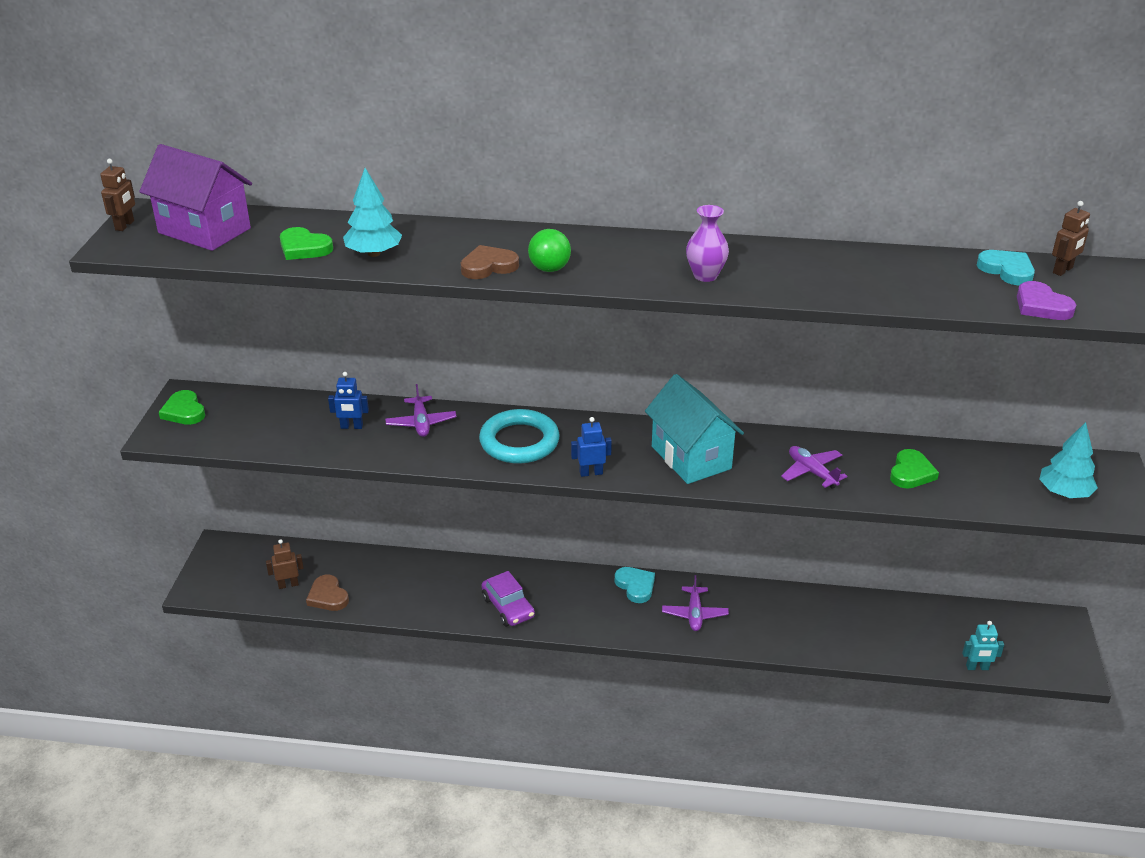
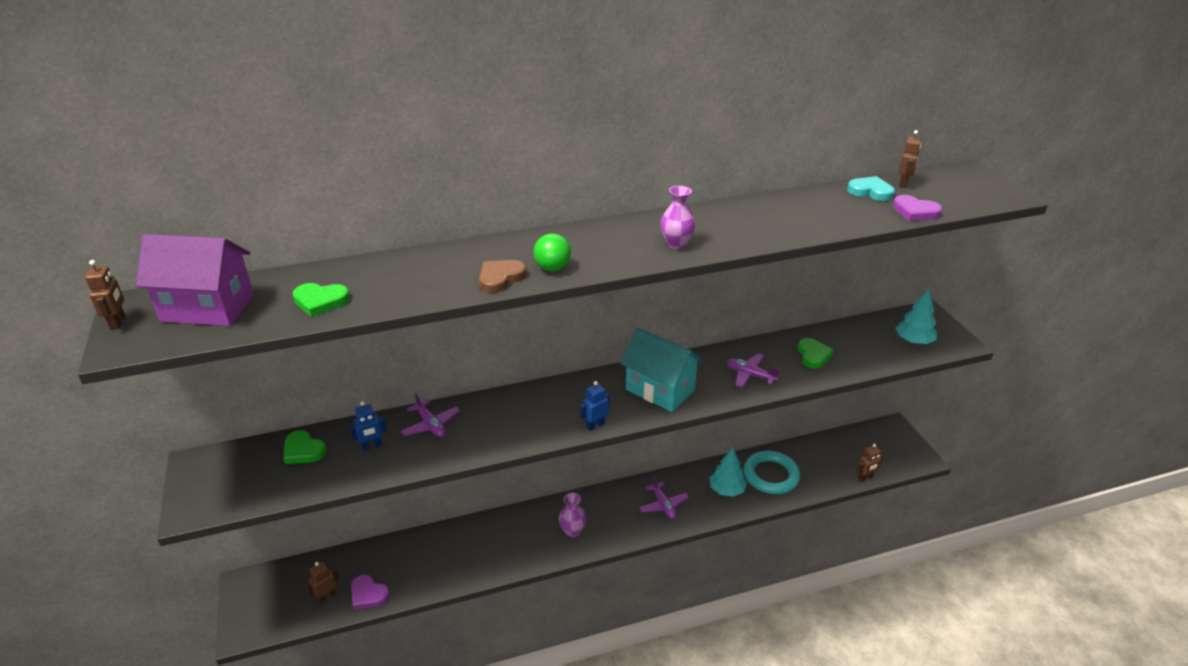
camera: 25 degrees left, 0 degrees up
green heart [159,390,205,425] -> green heart moved to [284,430,327,464]
brown heart [306,575,349,611] -> purple heart [351,575,390,610]
turquoise tree [343,168,402,257] -> turquoise tree moved to [709,447,747,497]
turquoise ring [479,409,560,464] -> turquoise ring moved to [744,451,800,494]
purple car [482,571,535,626] -> none
turquoise heart [615,567,655,603] -> none
turquoise robot [962,621,1004,670] -> brown robot [857,444,883,482]
none -> purple vase [559,492,587,537]

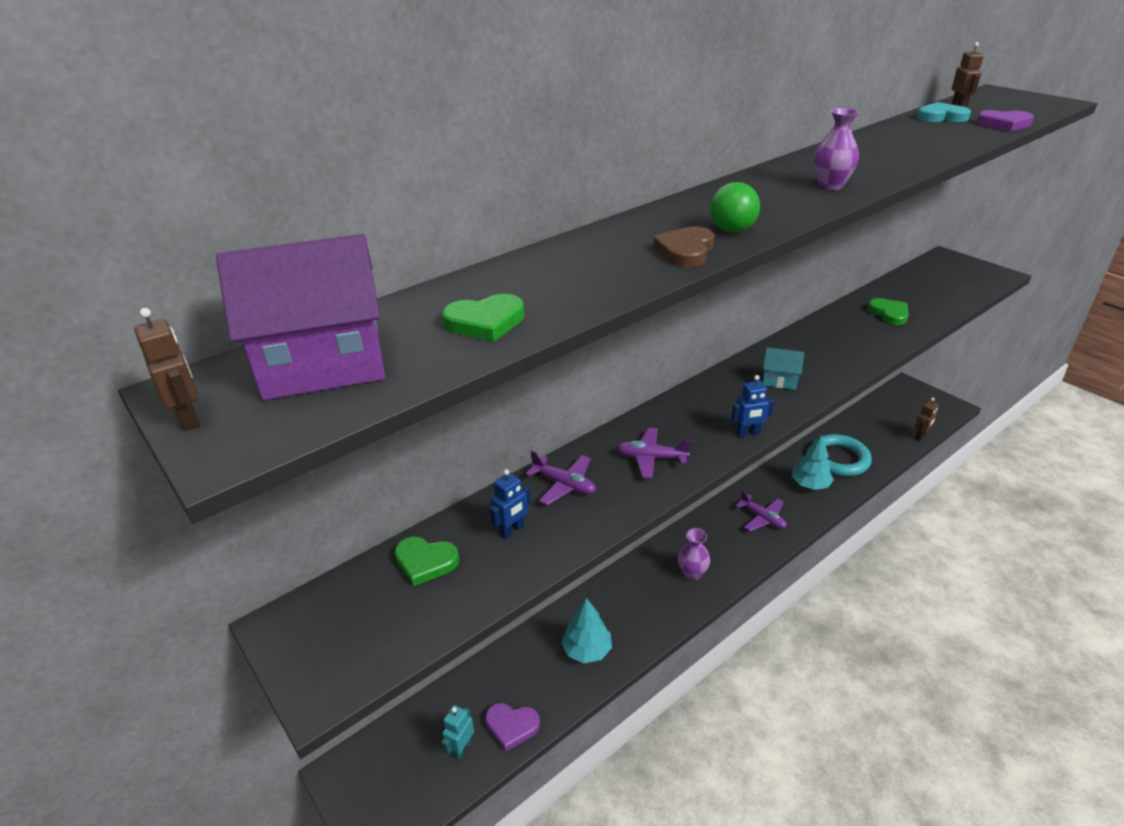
camera: 20 degrees left, 0 degrees up
brown robot [305,562,339,604] -> turquoise robot [442,705,474,760]
blue robot [580,381,610,431] -> blue robot turned 135 degrees counterclockwise [731,375,774,437]
turquoise house [620,328,704,412] -> turquoise house [763,347,804,390], size x0.50
purple plane [727,354,780,388] -> purple plane moved to [617,428,691,478]
turquoise tree [896,288,937,344] -> turquoise tree moved to [561,598,612,663]

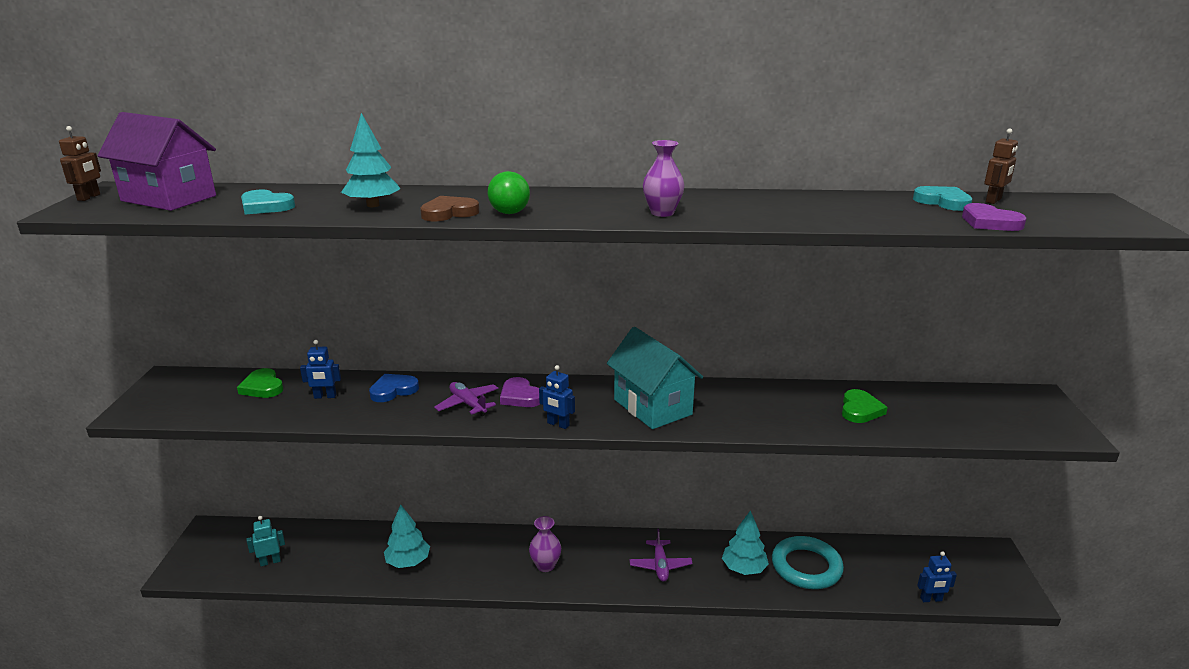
camera: 40 degrees right, 10 degrees down
green heart [442,294,524,342] -> turquoise heart [241,190,295,215]
purple heart [485,703,540,751] -> purple heart moved to [500,377,540,407]
purple plane [525,450,596,505] -> blue heart [369,374,419,402]
turquoise house [763,347,804,390] -> turquoise house [607,327,703,429], size x1.99
brown robot [914,398,938,441] -> blue robot [917,551,957,602]
none -> turquoise tree [341,113,400,207]

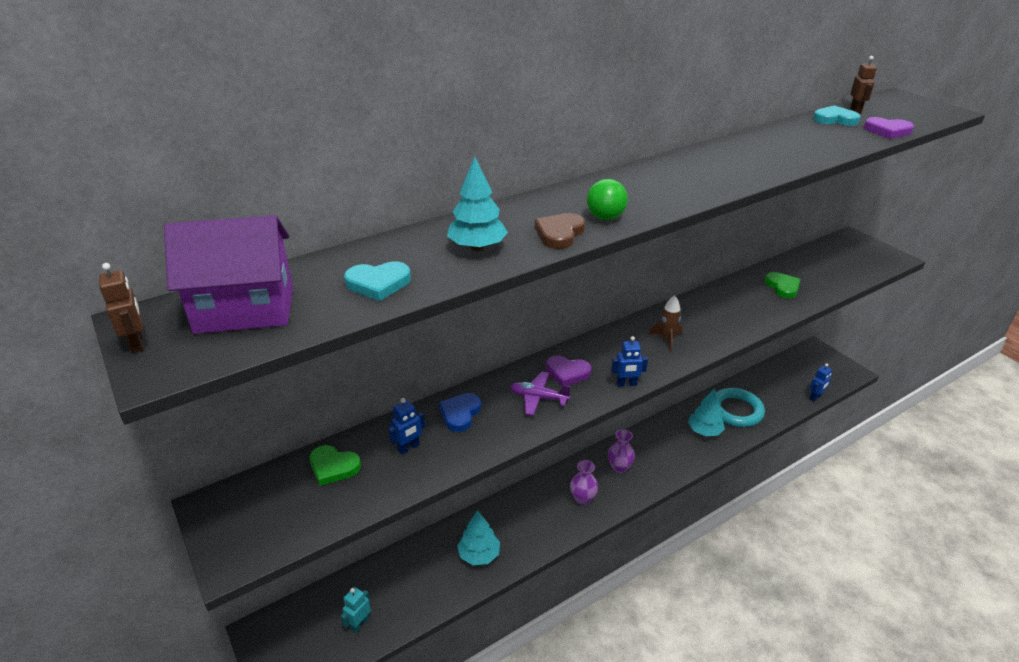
camera: 35 degrees left, 10 degrees up
turquoise house [607,327,703,429] -> brown rocket [649,295,682,352]
purple plane [629,529,693,582] -> none
purple vase [643,140,685,217] -> purple vase moved to [608,429,635,473]

